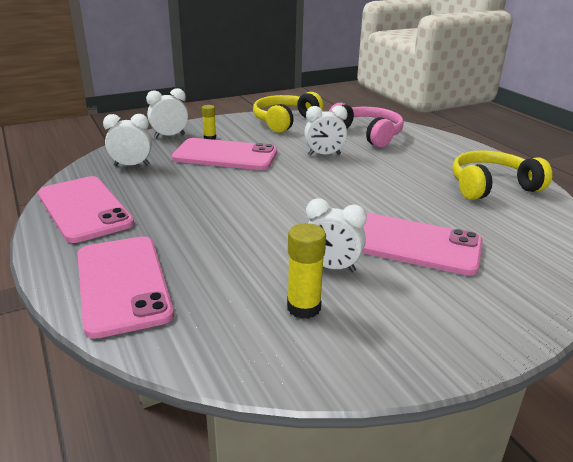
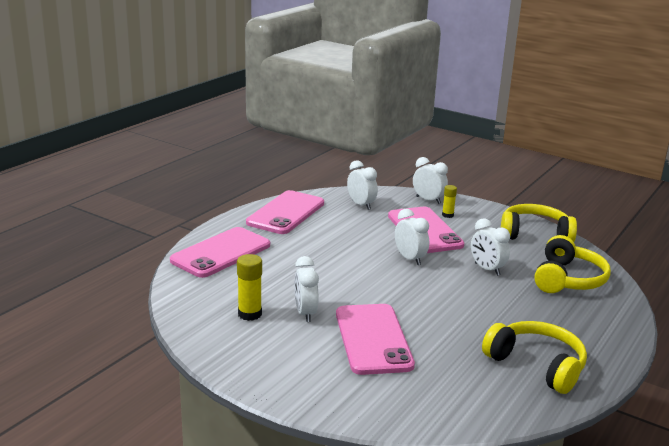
camera: 60 degrees right, 5 degrees down
pink headphones [329,103,404,148] -> yellow headphones [534,235,611,293]
none -> white clock [395,209,429,265]

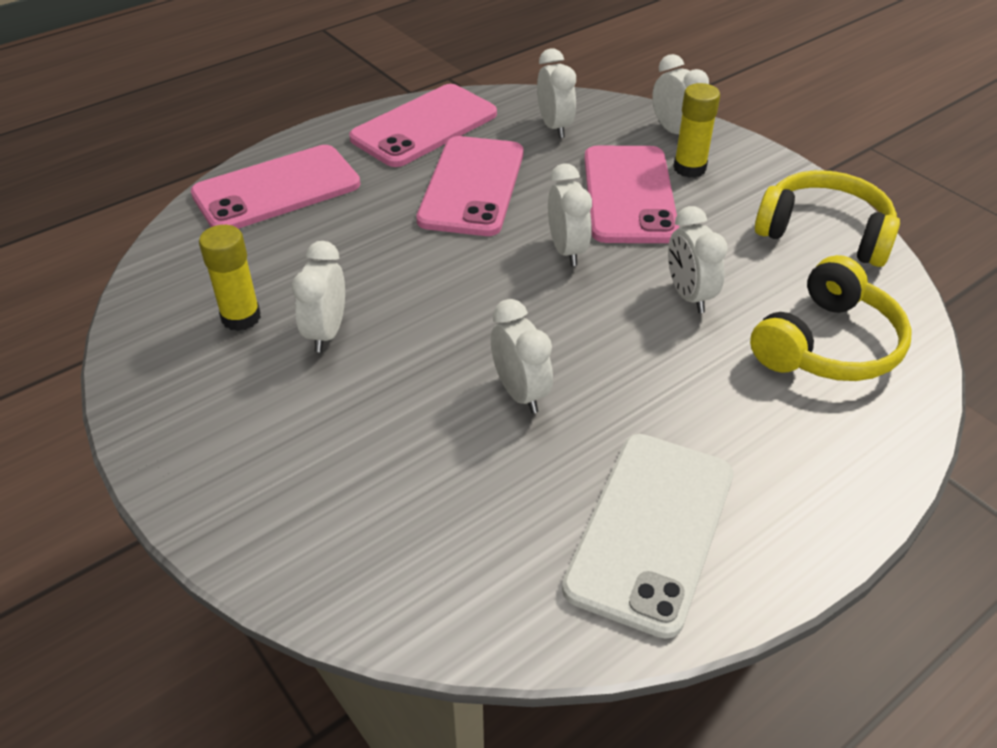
camera: 20 degrees right, 20 degrees up
pink phone [336,304,415,375] -> pink phone moved to [416,136,524,236]
yellow glue stick [442,185,457,218] -> yellow glue stick [673,83,720,178], size x1.58
yellow headphones [482,321,587,394] -> white phone [562,434,734,639]
none -> white clock [491,299,553,414]

